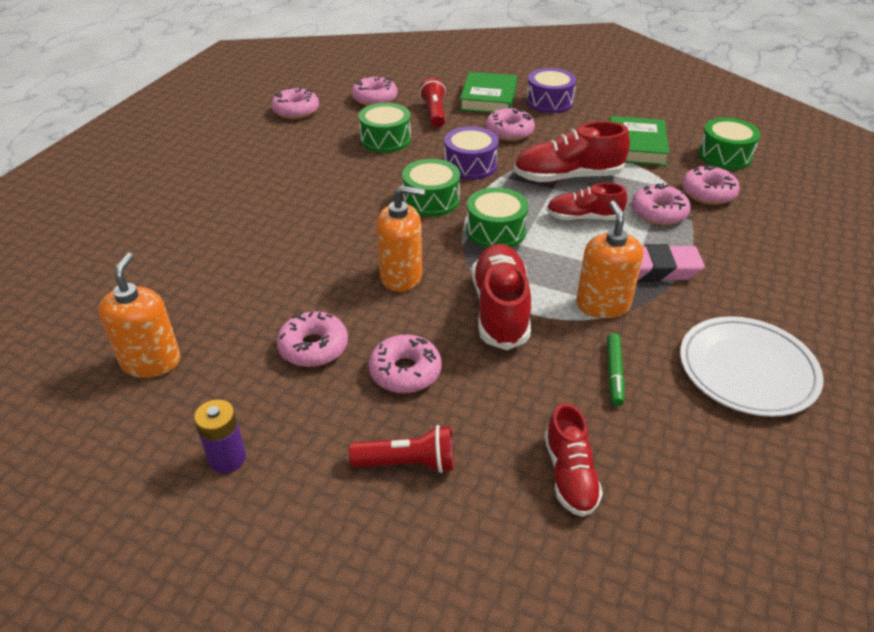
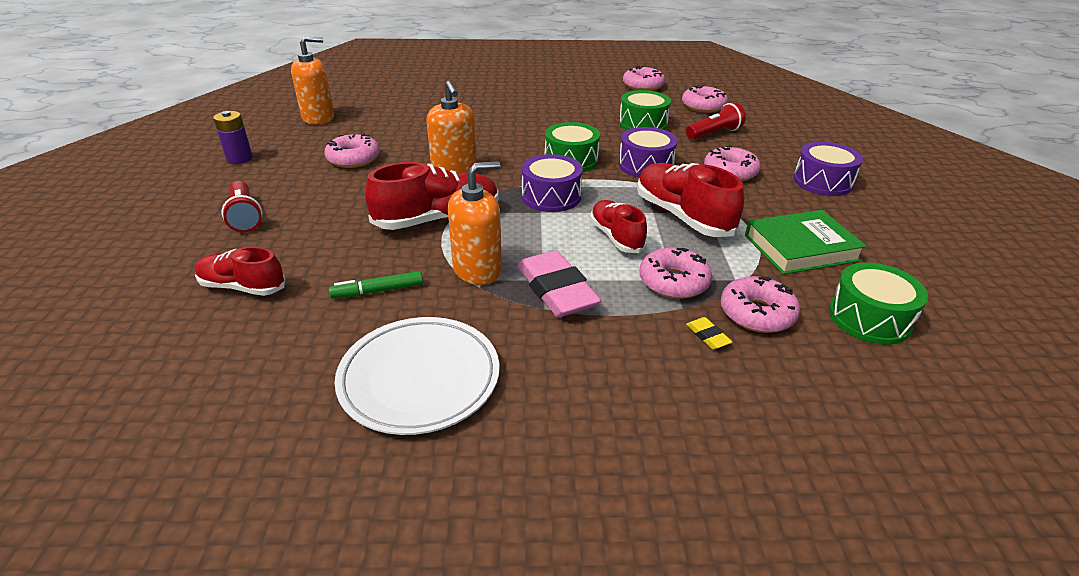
camera: 65 degrees right, 5 degrees down
pink donut [368,335,441,393] -> none
green book [460,72,517,113] -> none
green drum [466,187,528,248] -> purple drum [522,154,583,212]
red shoe [544,403,603,517] -> red shoe turned 45 degrees clockwise [195,246,286,296]
none -> yellow eraser [686,317,732,350]

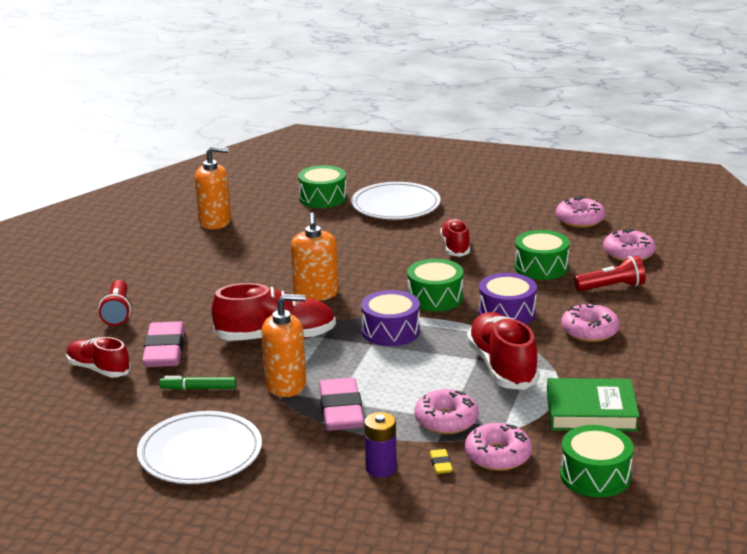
camera: 20 degrees right, 10 degrees down
purple battery [213,111,253,164] -> purple battery moved to [364,412,397,478]
pink donut [324,133,380,168] -> none
red shoe [590,200,647,253] -> red shoe moved to [440,219,470,257]
purple drum [793,142,863,196] -> none
none -> pink eraser [142,321,185,367]
none -> green drum [298,165,347,208]
none -> white plate [351,182,440,219]

